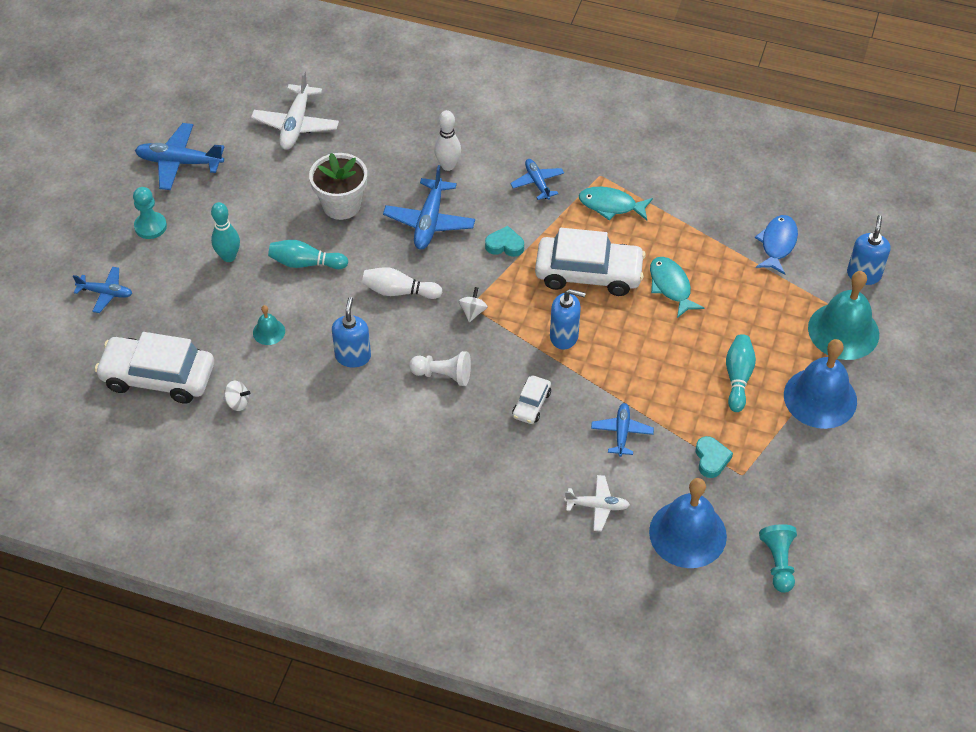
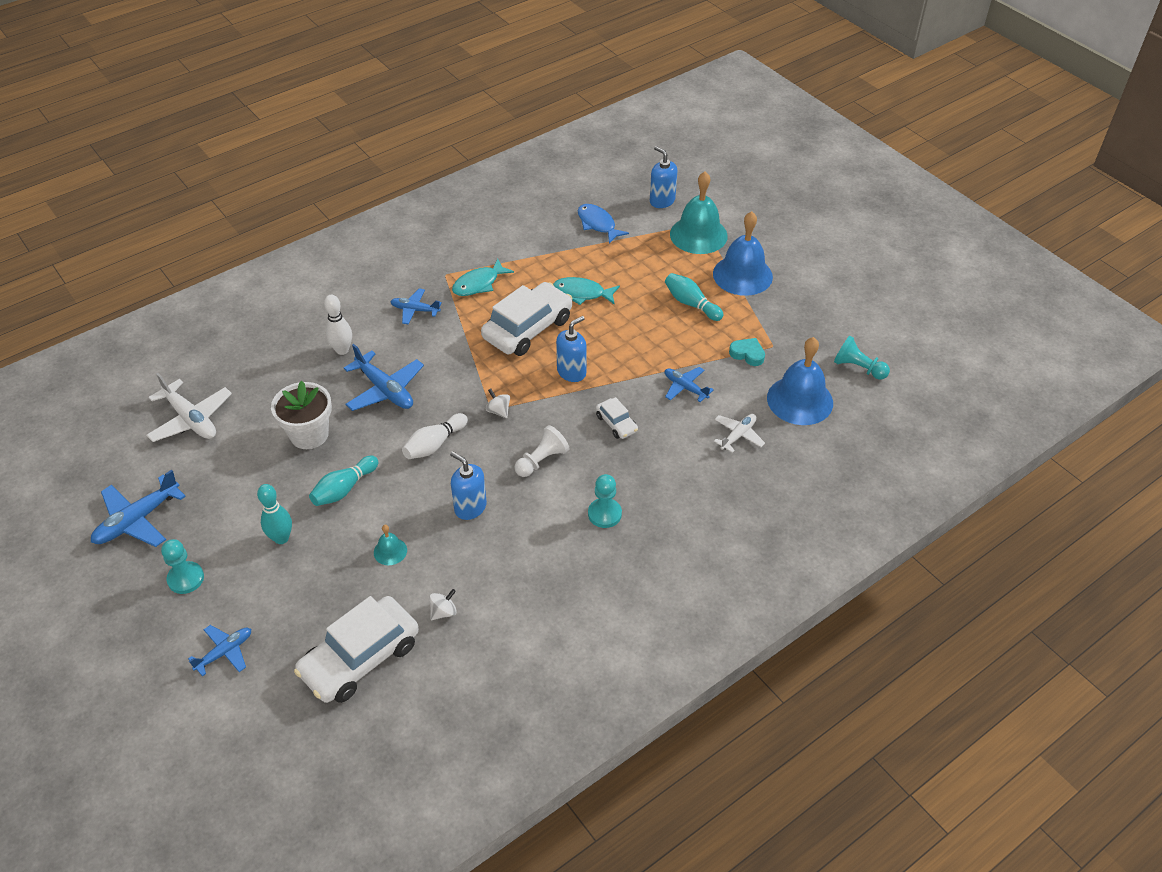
camera: 55 degrees left, 5 degrees down
turquoise heart [485,226,524,257] -> none
none -> turquoise pawn [588,474,622,528]

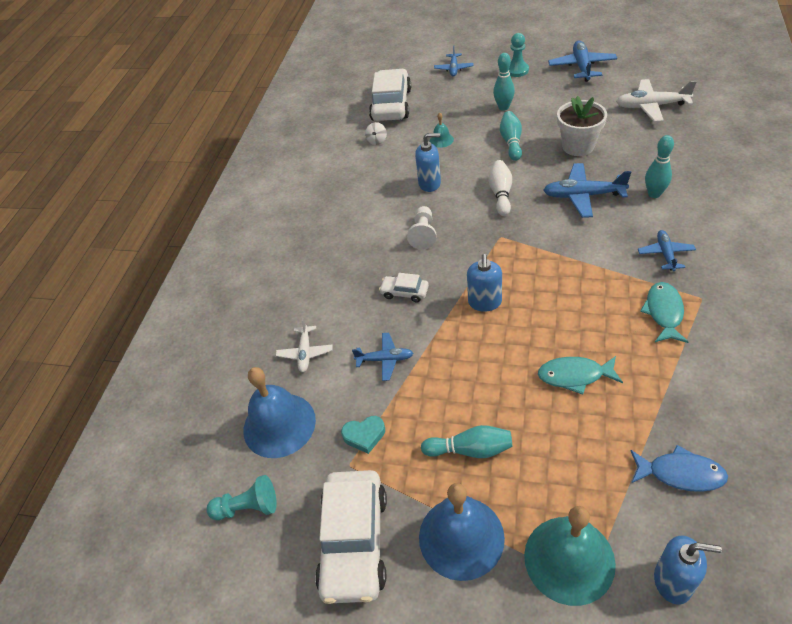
camera: 145 degrees right, 0 degrees up
white bowling pin [324,295,352,355] -> turquoise bowling pin [645,135,674,198]
blue plane [390,288,442,324] -> blue plane turned 60 degrees counterclockwise [638,230,696,271]
white car [481,282,572,356] -> white car moved to [315,470,387,604]
white spinning top [486,389,510,418] -> none
turquoise fish [553,277,620,305] -> turquoise fish turned 150 degrees counterclockwise [538,356,623,395]
turquoise pawn [588,474,622,528] -> none

